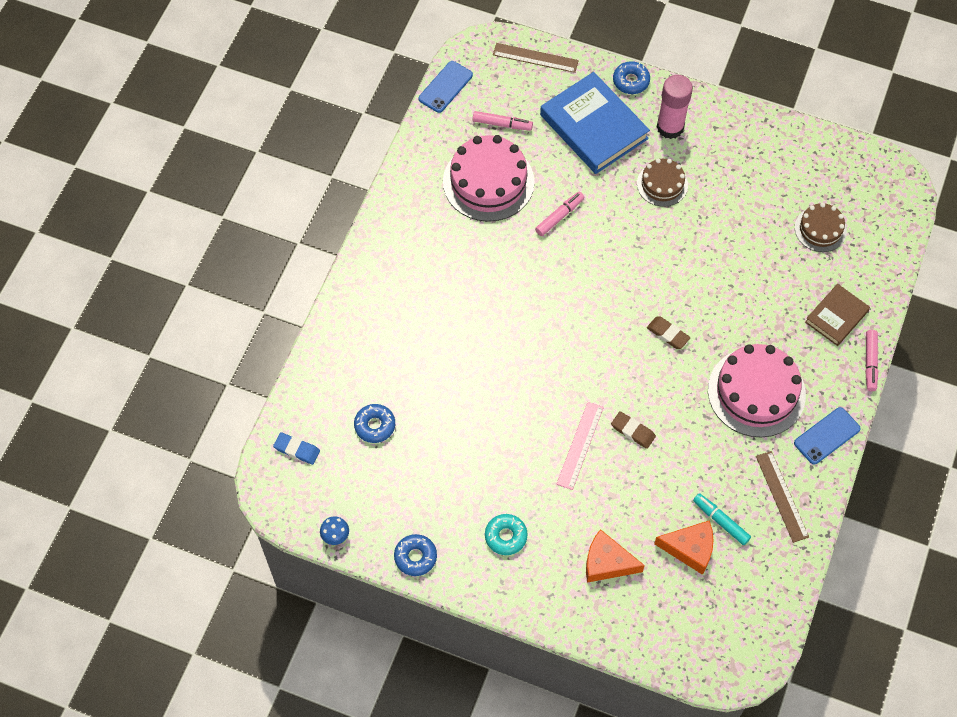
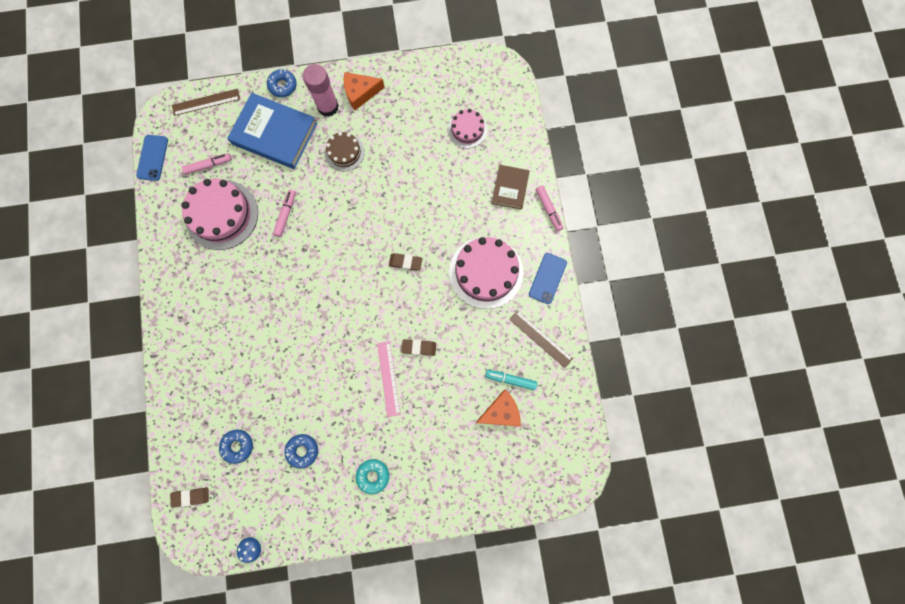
camera: 30 degrees left, 15 degrees up
blue eraser [273,432,320,465] -> brown eraser [170,488,209,507]
blue donut [394,534,437,576] -> blue donut moved to [284,434,318,469]
orange cheese [586,529,645,583] -> orange cheese moved to [344,72,385,110]
brown cake [795,203,847,252] -> pink cake [448,109,487,148]

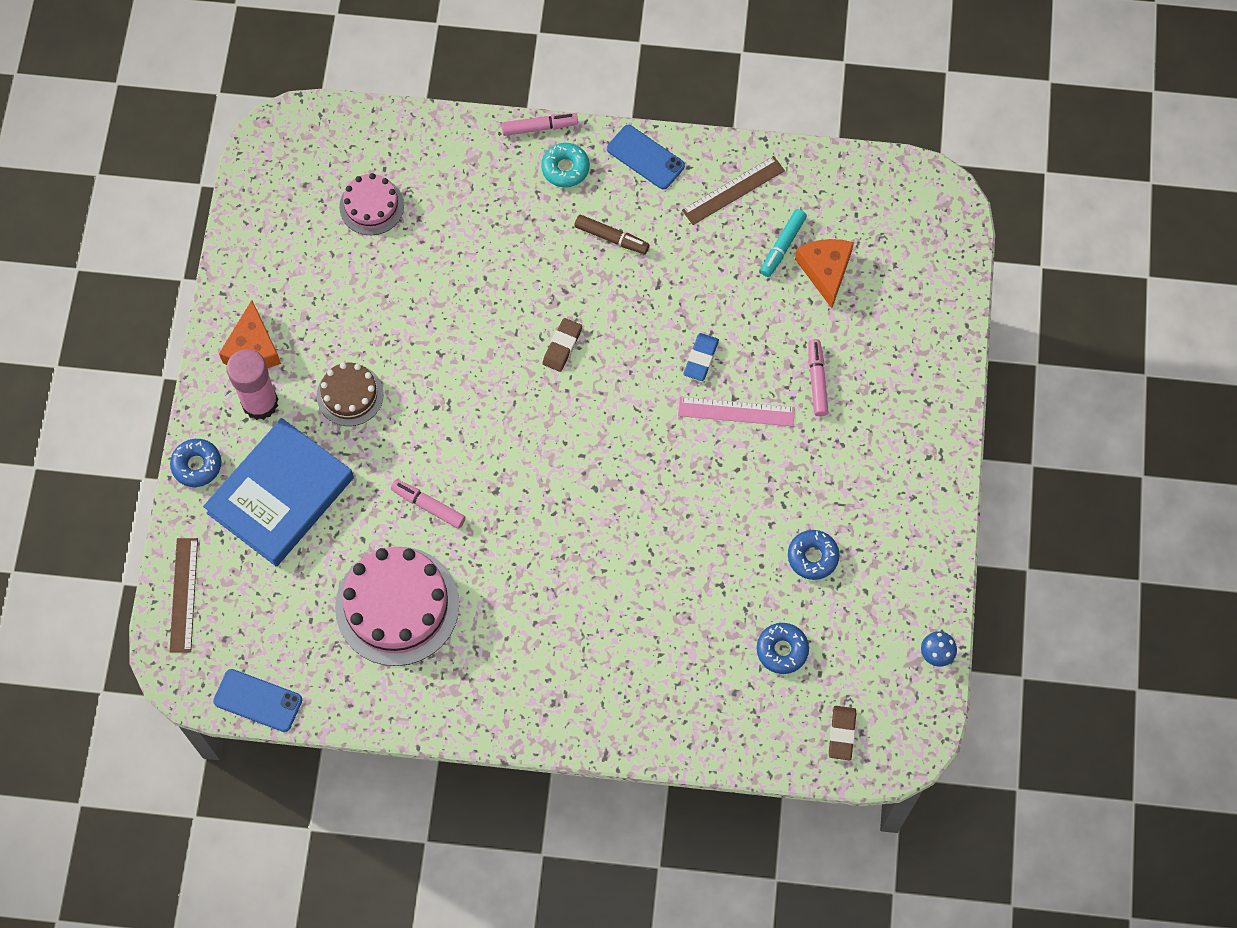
camera: 75 degrees left, 10 degrees down
pink marker [182,153,232,175] -> pink marker moved to [808,339,829,416]
turquoise donut [356,459,389,494] -> turquoise donut moved to [541,143,590,188]
brown eraser [401,339,436,356] -> blue eraser [683,333,719,381]
pink cake [449,237,523,309] -> brown marker [574,215,649,254]
brown book [492,165,529,210] -> none

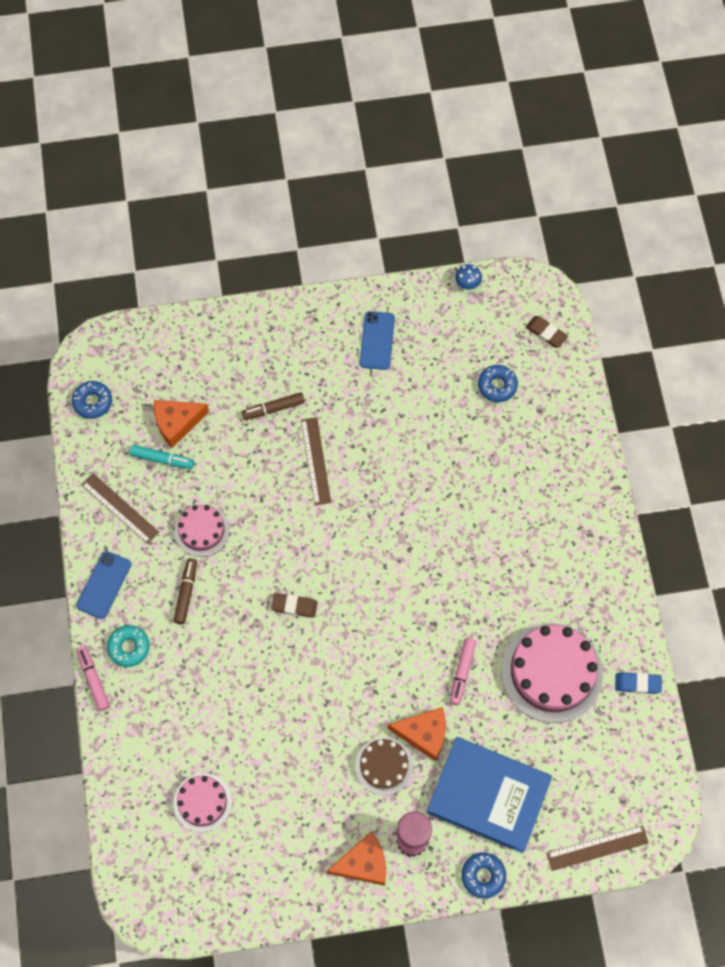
camera: 105 degrees left, 0 degrees up
blue phone [213,669,302,732] -> blue phone moved to [360,311,395,370]
pink ruler [678,397,795,427] -> brown ruler [301,417,331,505]
blue eraser [683,333,719,381] -> blue eraser moved to [615,672,662,694]
blue donut [788,530,840,580] -> blue donut moved to [72,381,112,419]
pink marker [808,339,829,416] -> brown marker [242,392,305,420]
brown eraser [829,706,856,760] -> brown eraser turned 45 degrees clockwise [525,316,568,347]
none -> pink cake [175,504,230,557]
none -> orange cheese [388,707,446,761]

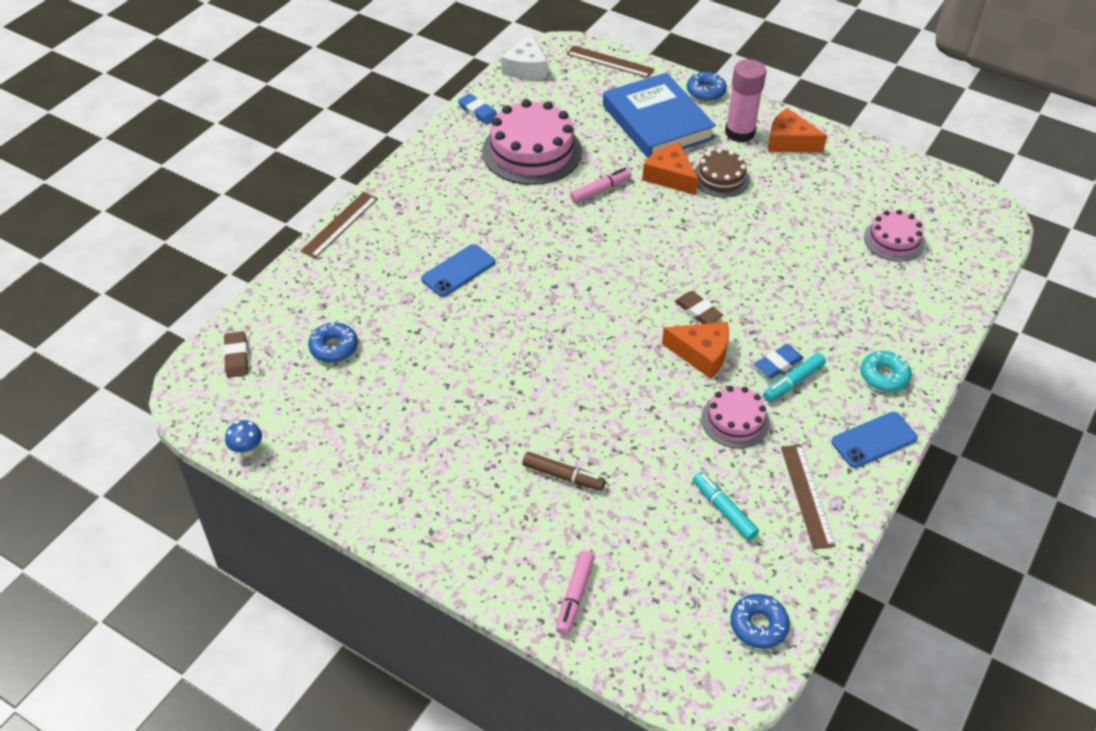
camera: 140 degrees left, 20 degrees down
pink marker [76,646,110,711] -> pink marker moved to [556,551,594,635]
orange cheese [154,400,209,448] -> orange cheese moved to [662,322,729,379]
brown marker [173,558,197,624] -> turquoise marker [763,353,826,402]
brown ruler [301,417,331,505] -> brown ruler moved to [300,192,378,258]
blue phone [360,311,395,370] -> blue phone moved to [421,244,495,297]
none -> white cheese [501,32,547,79]
none -> blue eraser [754,344,804,379]

